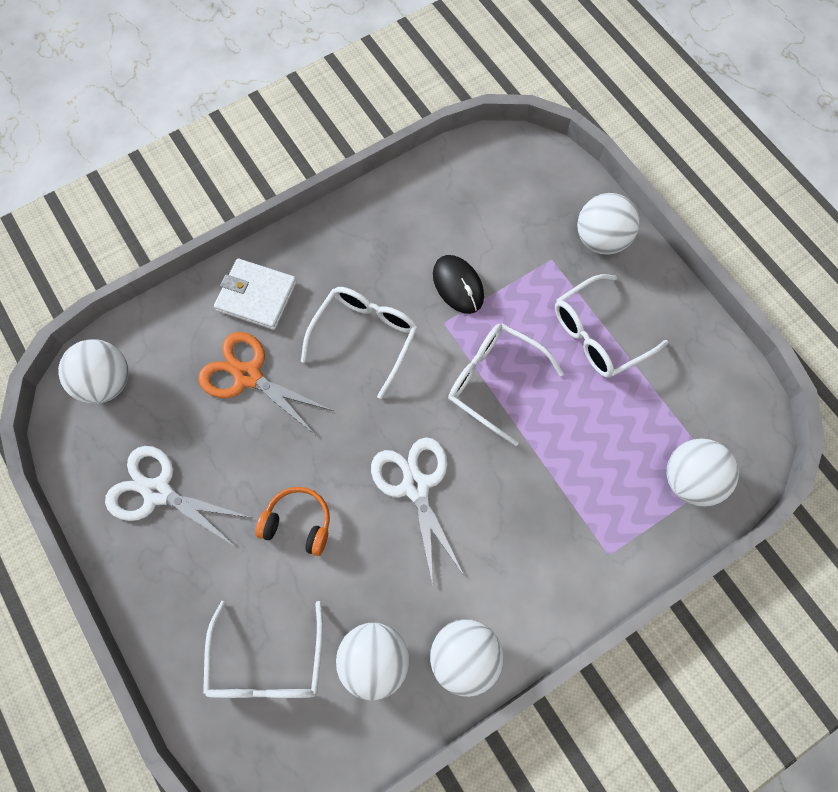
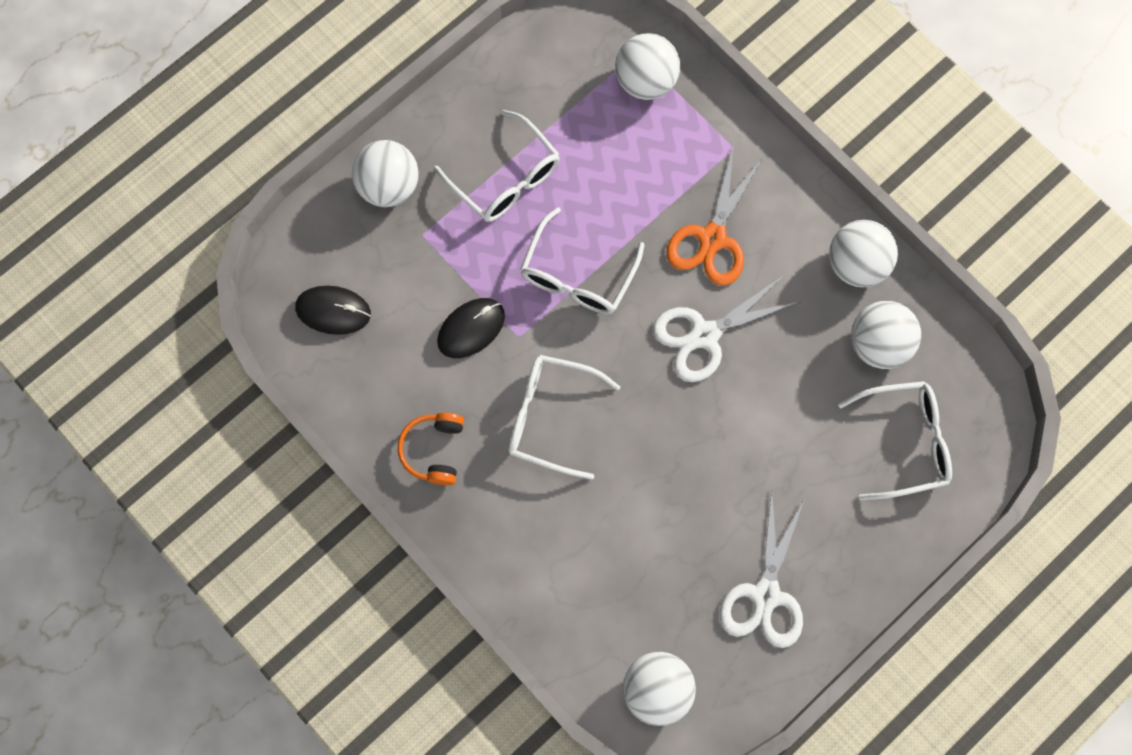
camera: 100 degrees left, 5 degrees up
orange scissors [198,332,333,434] -> orange scissors moved to [666,149,762,286]
white wallet [214,258,297,330] -> none
orange headphones [255,487,330,556] -> orange headphones moved to [398,412,464,485]
none -> black mouse [295,286,371,335]

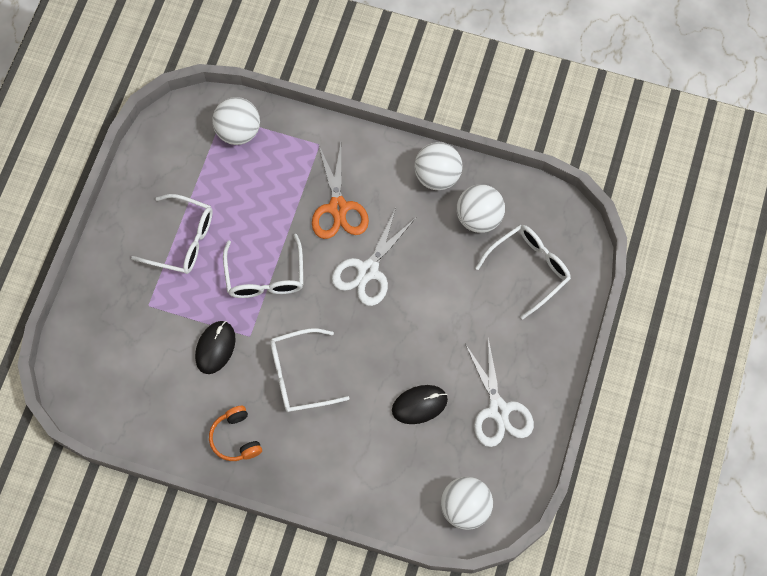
camera: 30 degrees left, 5 degrees down
black mouse [295,286,371,335] -> black mouse moved to [392,385,448,424]
white ball [352,140,419,207] -> none

